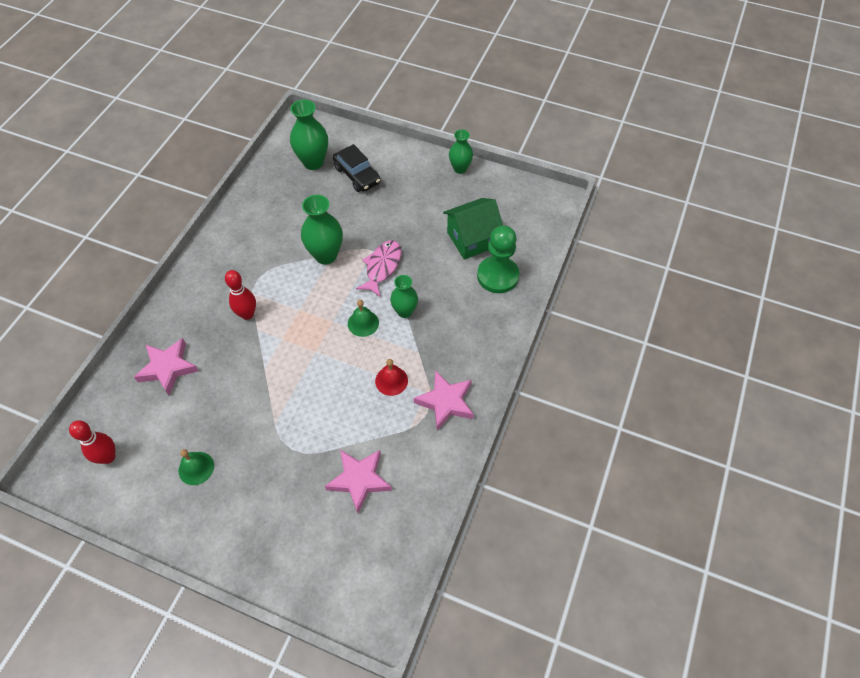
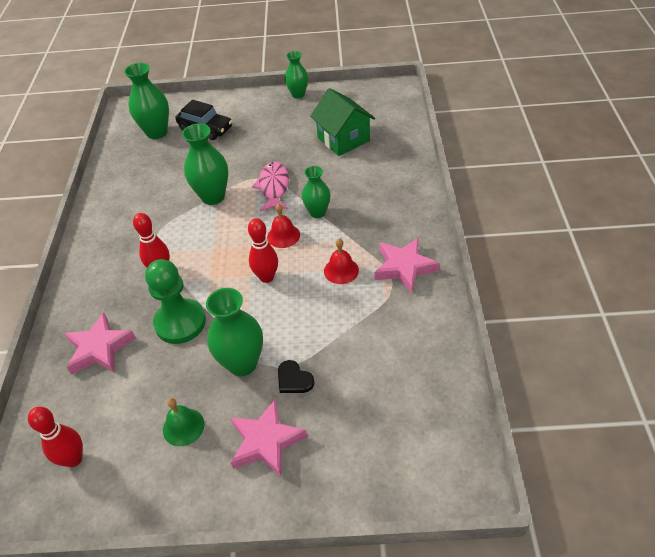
camera: 20 degrees left, 10 degrees down
pink star [325,450,392,513] -> pink star moved to [230,400,307,477]
green bell [348,300,379,337] -> red bell [267,203,300,248]
green house [443,198,503,260] -> green house turned 75 degrees counterclockwise [310,88,375,156]
green pawn [477,225,519,293] -> green pawn moved to [145,259,206,344]
none -> green vase [206,288,263,376]
none -> red bowling pin [248,218,278,283]
none -> black heart [278,360,315,393]

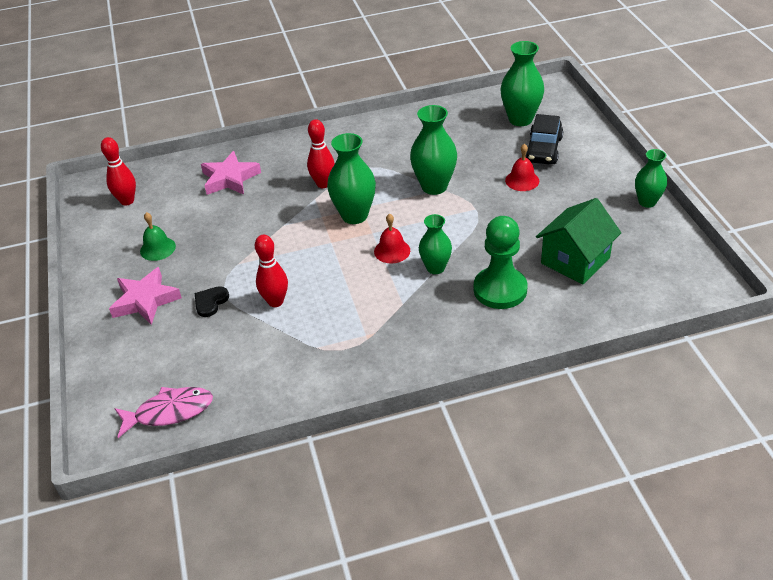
camera: 75 degrees right, 5 degrees down
green pawn [145,259,206,344] -> green pawn moved to [474,216,528,309]
green vase [206,288,263,376] -> green vase moved to [327,133,376,224]
red bowling pin [248,218,278,283] -> red bowling pin moved to [255,235,288,307]
pink fish [252,162,289,211] -> pink fish moved to [114,387,213,438]
red bell [324,238,359,284] -> red bell moved to [505,143,539,191]
pink star [374,237,440,293] -> none

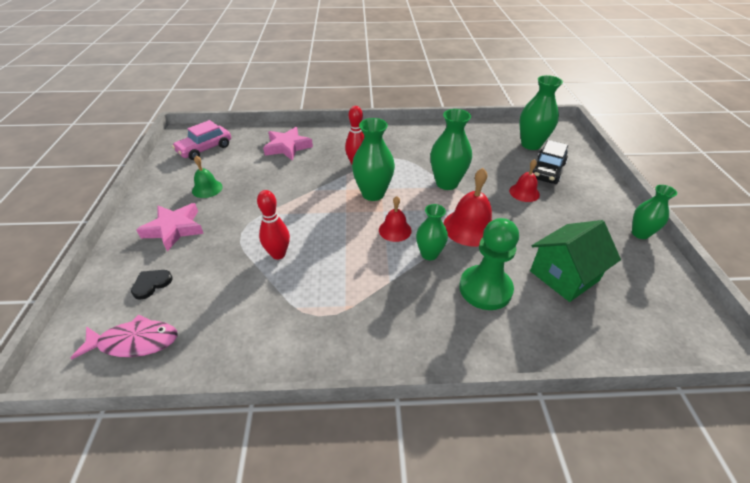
camera: 10 degrees right, 0 degrees up
red bowling pin [101,137,136,205] -> pink car [172,120,231,160]
black heart [195,286,229,317] -> black heart moved to [131,270,173,300]
none -> red bell [443,168,493,247]

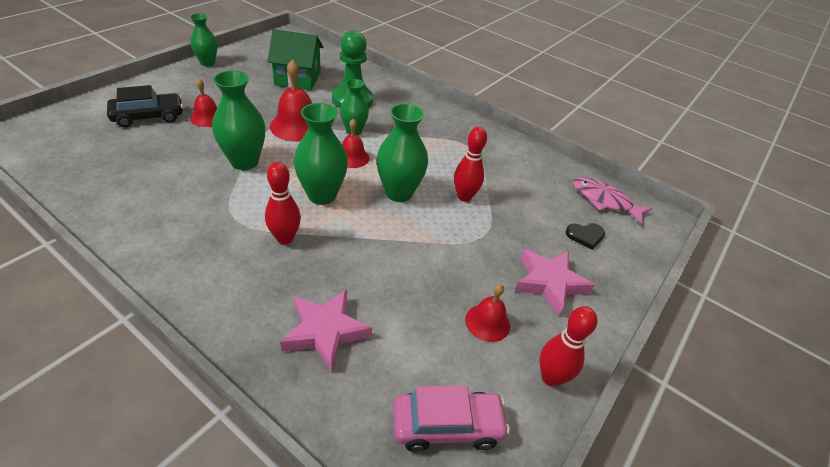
camera: 145 degrees left, 0 degrees up
green bell [192,155,223,198] -> red bell [465,284,510,342]
green vase [519,75,563,150] -> green vase moved to [377,103,428,202]
none -> red bowling pin [539,306,597,387]

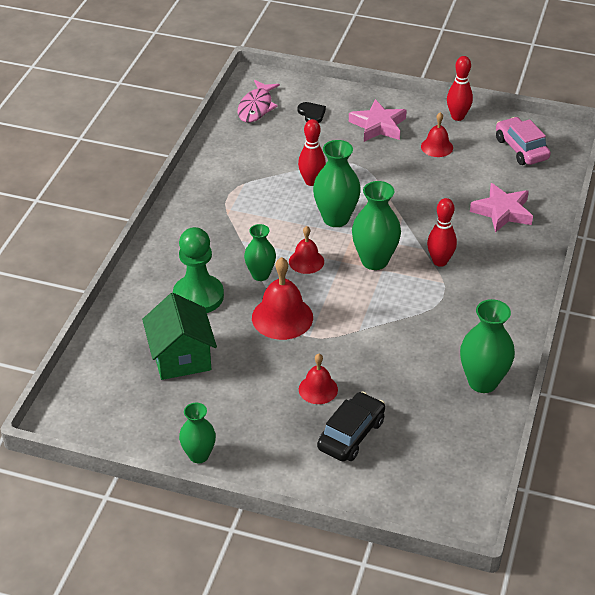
camera: 105 degrees left, 0 degrees up
black car [107,85,183,127] -> black car turned 75 degrees clockwise [317,391,385,462]
green vase [212,70,266,170] -> green vase moved to [460,299,515,393]

